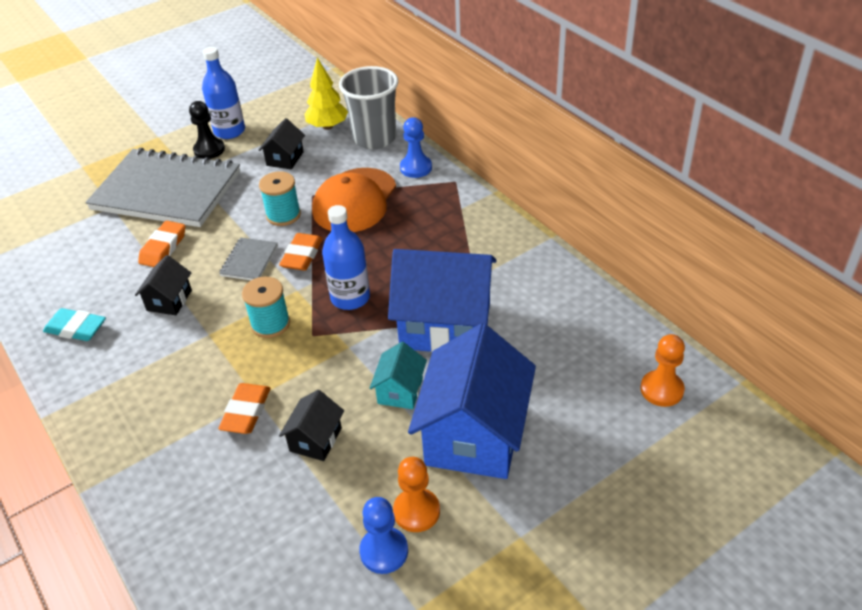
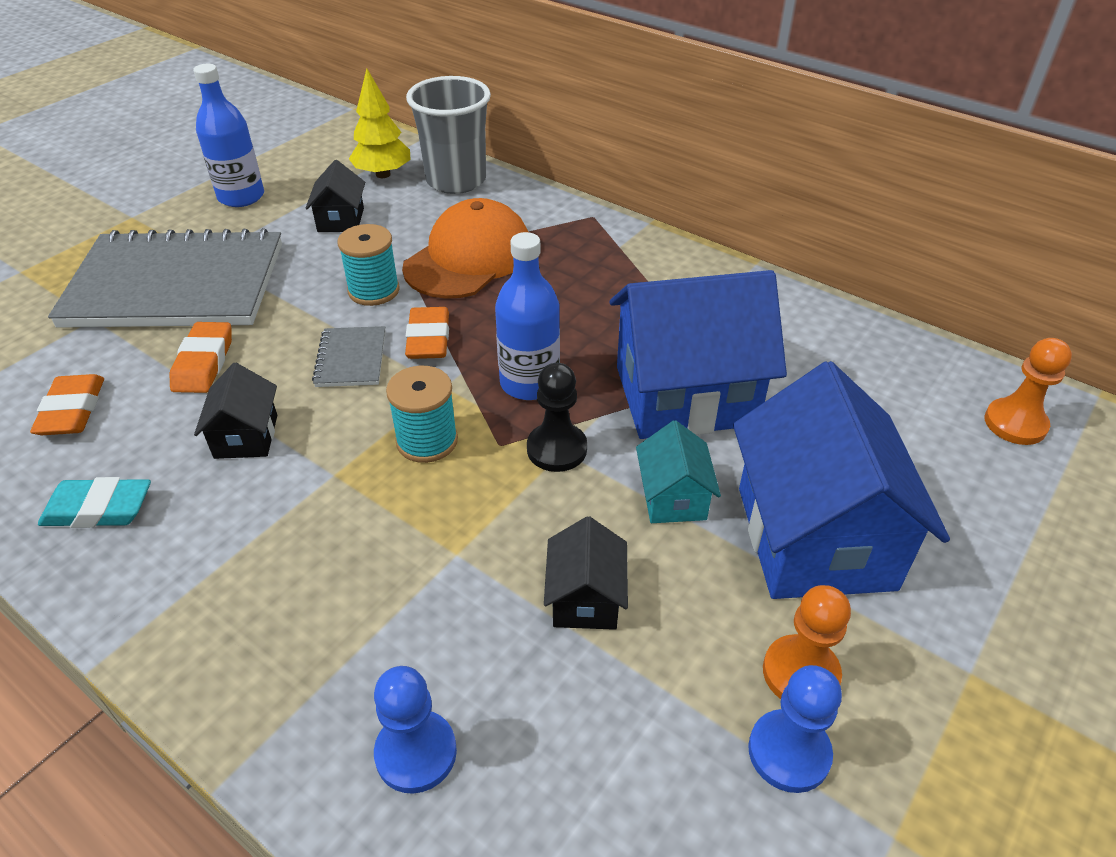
camera: 20 degrees left, 0 degrees up
black pawn [189,101,225,159] -> black pawn moved to [527,363,587,472]
orange eraser [218,383,271,434] -> orange eraser moved to [30,374,104,435]
orange cap [312,168,396,232] -> orange cap turned 150 degrees counterclockwise [402,198,528,299]
blue pawn [400,117,432,178] -> blue pawn moved to [374,666,457,794]

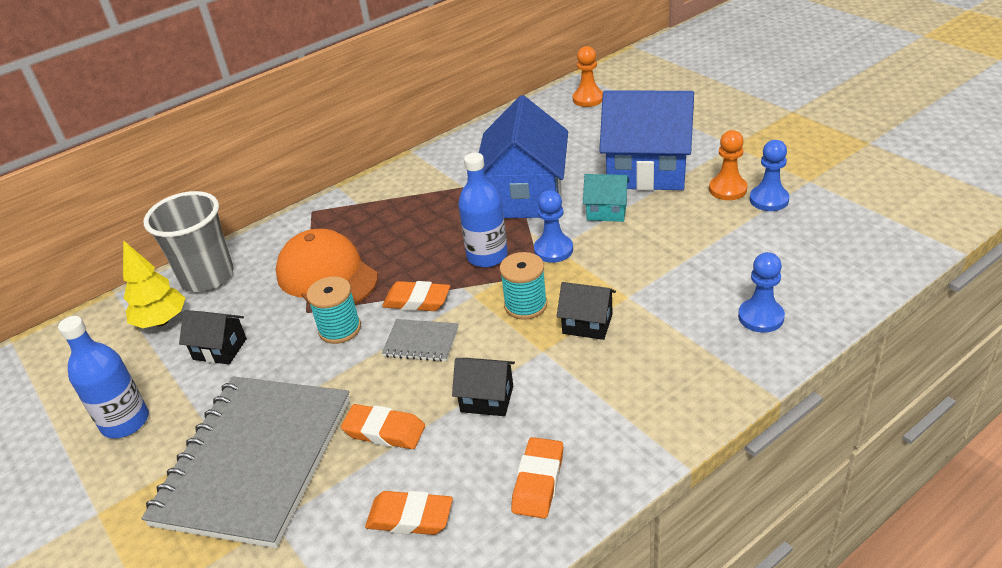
camera: 70 degrees left, 5 degrees down
turquoise eraser [38,477,151,528] -> orange eraser [511,437,563,519]
black pawn [527,363,587,472] -> blue pawn [534,190,573,263]
black house [544,516,628,630] -> black house moved to [557,282,616,340]

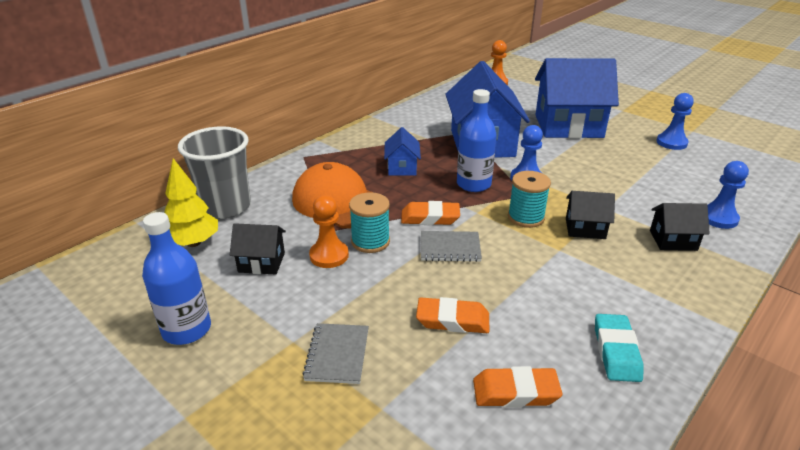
camera: 15 degrees left, 5 degrees down
grey notebook [141,376,350,548] -> grey notebook [302,323,369,384], size x0.40
black house [452,358,515,416] -> black house moved to [650,203,710,251]
orange eraser [511,437,563,519] -> turquoise eraser [595,314,644,382]
turquoise house [583,174,629,222] -> none
orange pawn [709,130,748,200] -> orange pawn moved to [309,195,349,268]
none -> blue house [384,127,421,176]

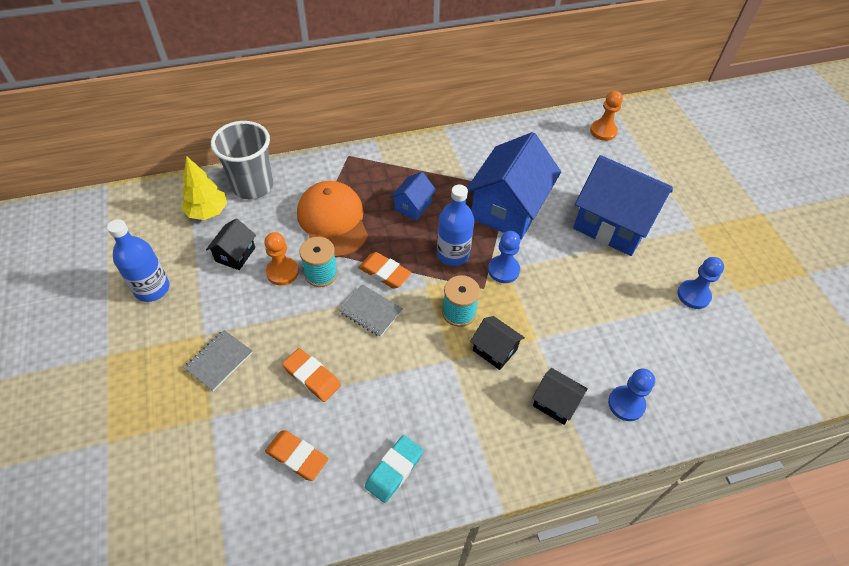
camera: 30 degrees right, 20 degrees up
black house [230,223,286,275] -> black house turned 75 degrees clockwise [206,218,256,270]

